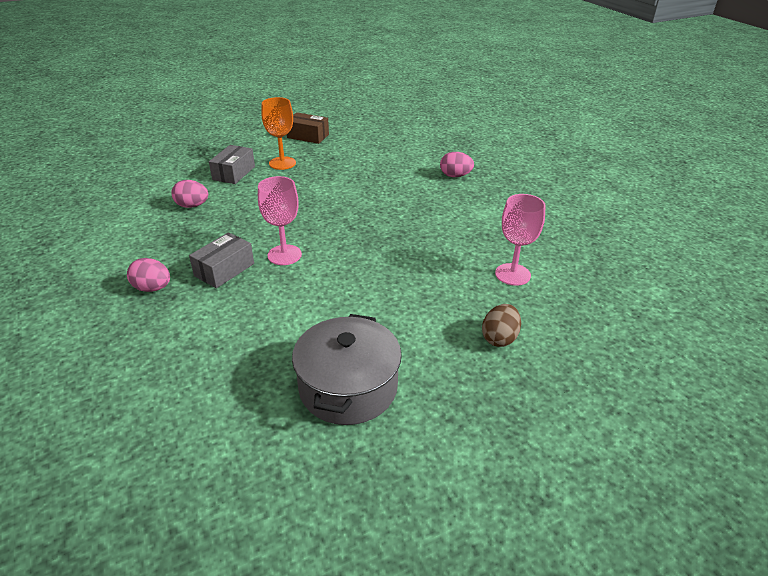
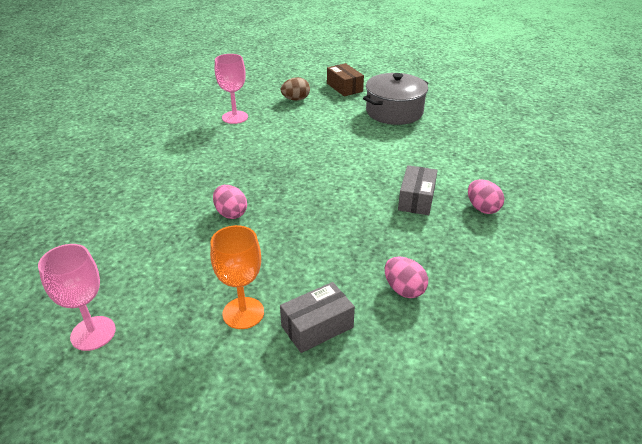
camera: 140 degrees left, 0 degrees up
grey box [189,232,254,288] -> grey box turned 60 degrees counterclockwise [398,165,438,215]
pink goblet [258,176,302,265] -> pink goblet moved to [38,244,116,351]
brown box [287,112,329,144] -> brown box moved to [327,63,364,96]
pink egg [440,152,474,177] -> pink egg moved to [213,185,247,219]

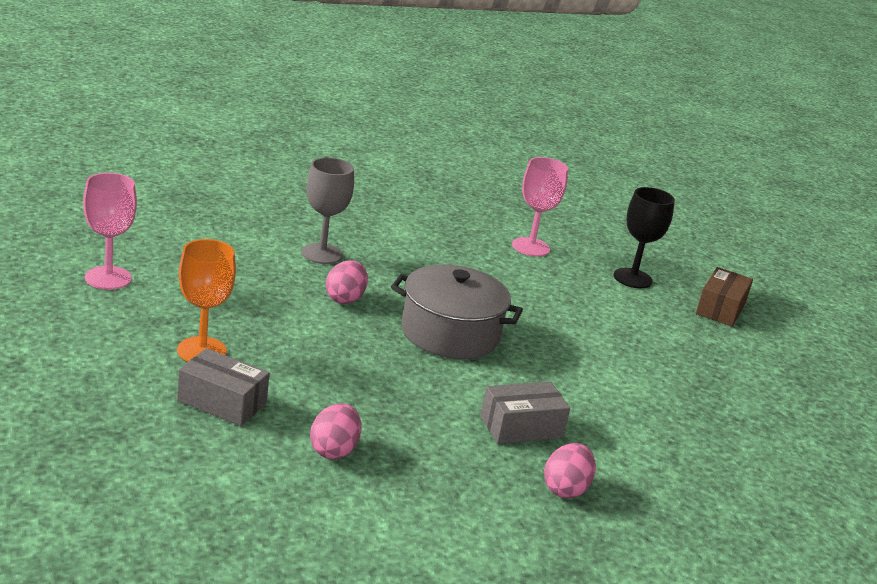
camera: 50 degrees right, 10 degrees down
brown egg [281,77,310,101] -> black goblet [614,187,675,288]
grey pot [363,73,428,125] -> grey pot moved to [391,264,523,359]
none -> grey goblet [302,157,354,264]

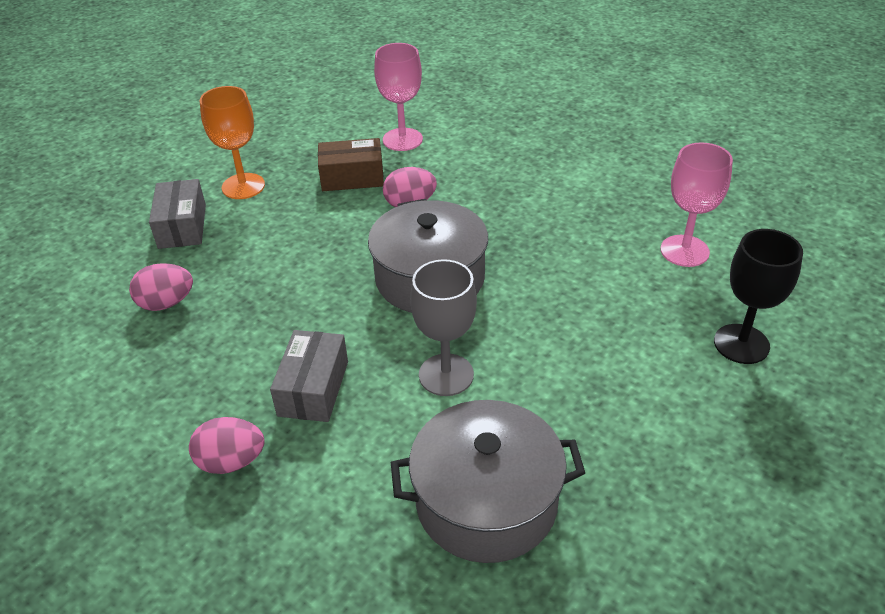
camera: 65 degrees right, 15 degrees up
pink goblet [83,173,137,290] -> pink goblet moved to [374,43,423,151]
grey goblet [302,157,354,264] -> grey goblet moved to [410,259,477,396]
grey box [480,382,570,444] -> grey box turned 60 degrees clockwise [270,330,348,422]
brown box [696,267,753,327] -> brown box moved to [318,138,384,191]
none -> grey pot [391,400,585,563]

